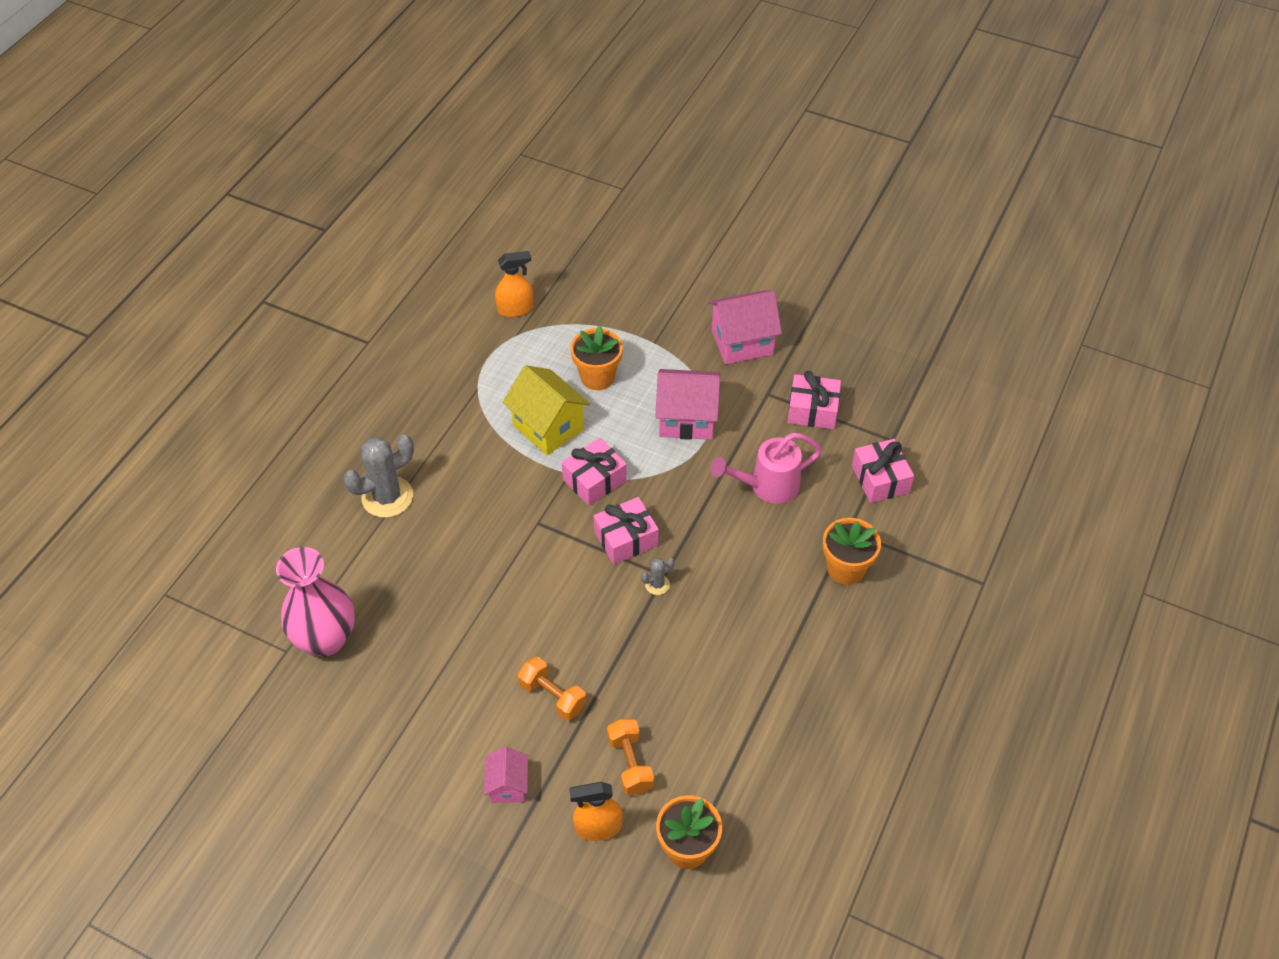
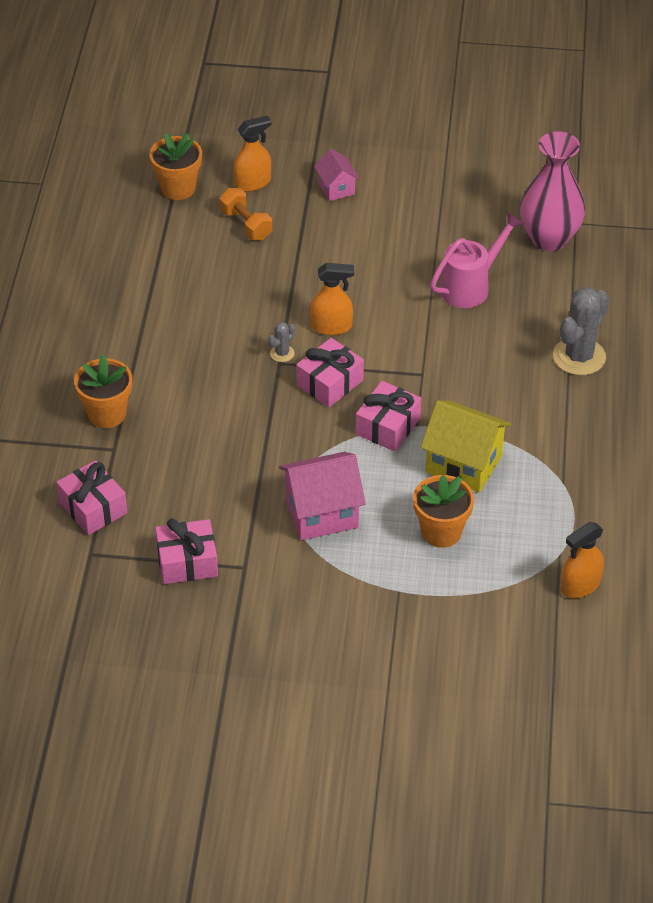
camera: 160 degrees right, 5 degrees down
orange dumbbell [518,657,586,720] -> none
pink house [708,291,782,364] -> none
pink watering can [711,433,822,504] -> pink watering can moved to [430,212,524,308]
none -> orange spray bottle [310,263,354,335]

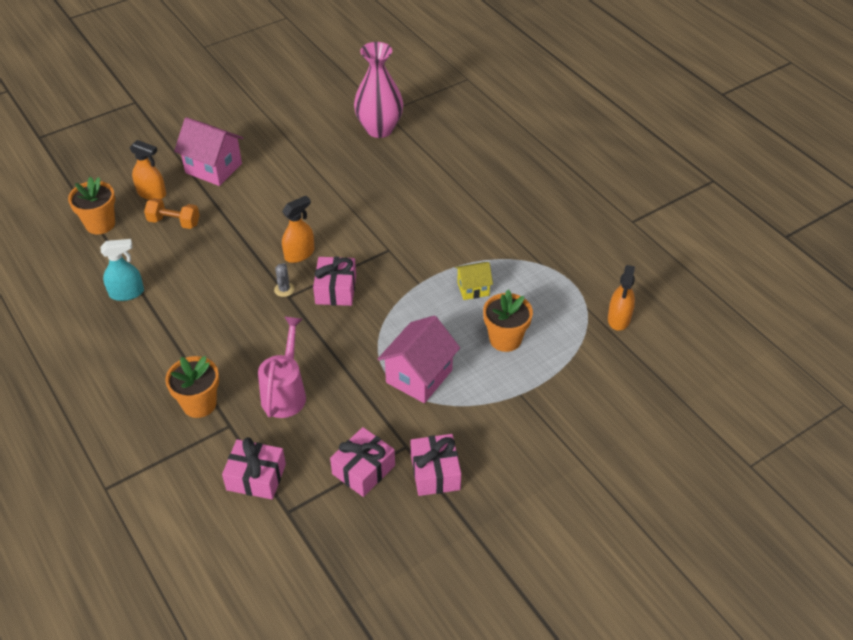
camera: 40 degrees left, 0 degrees up
orange spray bottle [233,115,271,192] -> orange spray bottle turned 90 degrees clockwise [129,140,166,200]
pink house [314,149,359,201] -> pink house [174,117,243,186], size x1.75
pink gift [356,381,421,451] -> pink gift moved to [411,434,461,496]
yellow house [420,400,511,493] -> yellow house [455,262,493,300], size x0.57
pink watering can [430,212,524,308] -> pink watering can moved to [258,316,306,418]
grey cactus [553,287,609,375] -> none
none -> turquoise spray bottle [101,239,144,301]

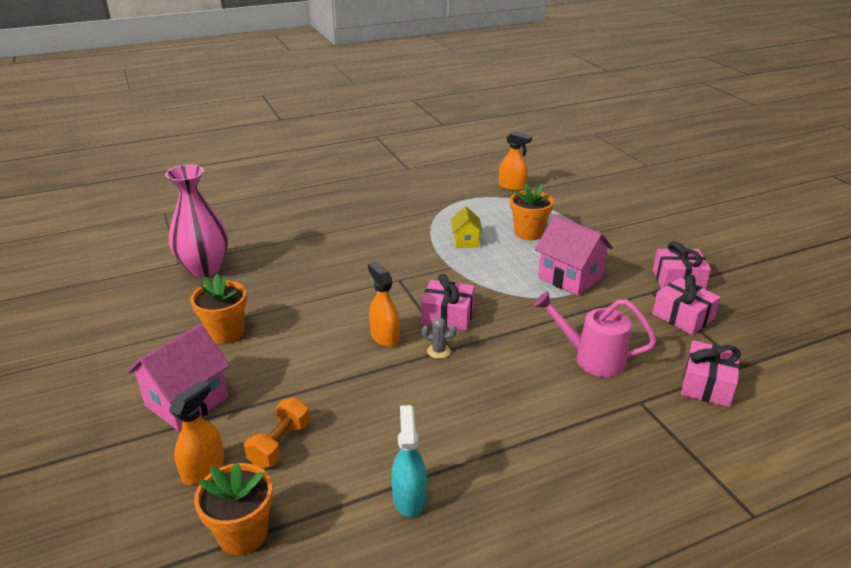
camera: 80 degrees left, 15 degrees down
orange flower pot [165,356,219,418] -> orange flower pot moved to [191,274,247,344]

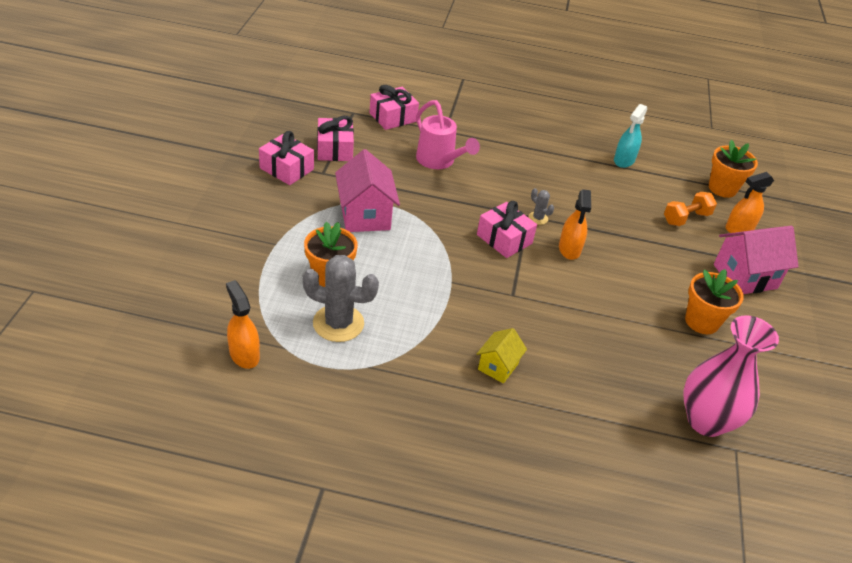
camera: 150 degrees left, 10 degrees up
yellow house [451,206,483,248] -> yellow house moved to [477,328,527,383]
none -> grey cactus [302,255,379,342]

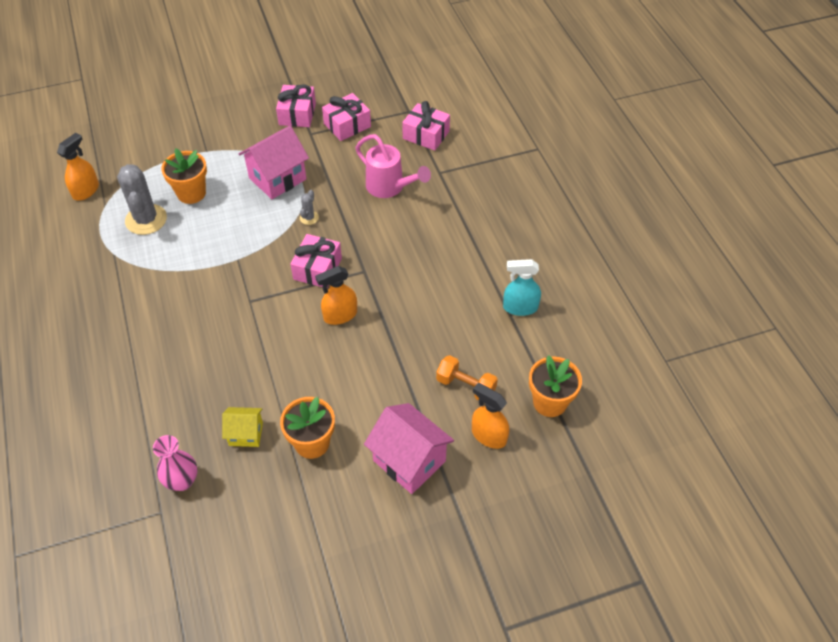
camera: 65 degrees right, 10 degrees up
pink watering can [416,100,480,169] -> pink watering can turned 75 degrees counterclockwise [355,134,431,198]
yellow house [477,328,527,383] -> yellow house moved to [222,407,263,447]
grey cactus [528,188,554,225] -> grey cactus moved to [300,190,319,225]
pink vase [683,315,779,437] -> pink vase [153,435,198,491], size x0.59

